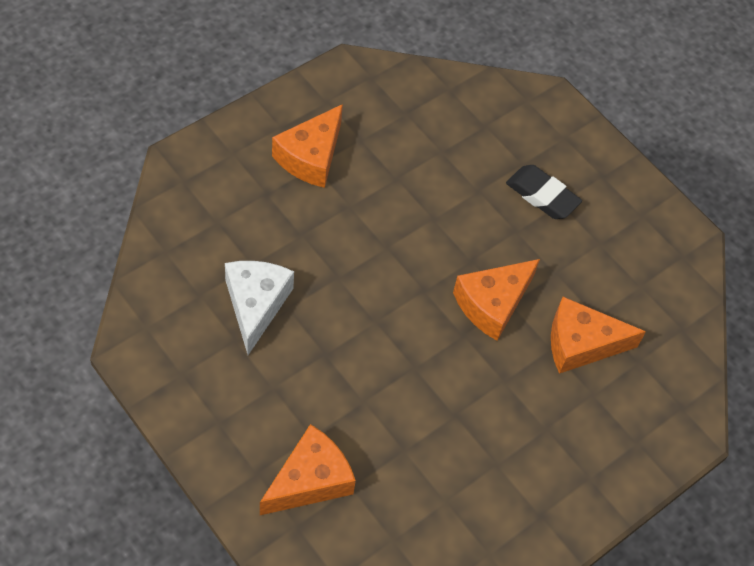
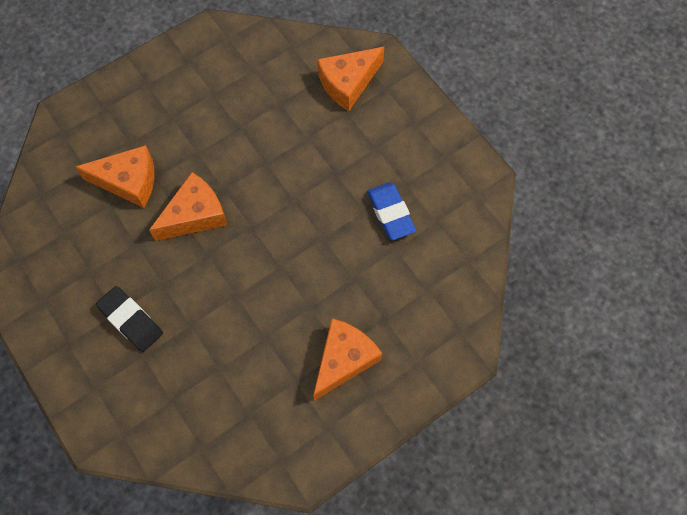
camera: 170 degrees left, 10 degrees up
white cheese [225,261,294,355] -> blue eraser [367,182,416,240]

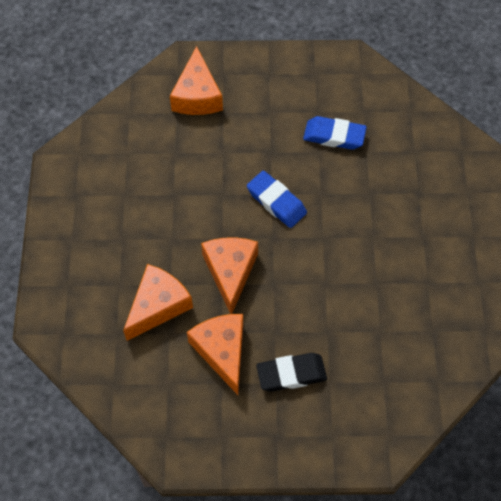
camera: 55 degrees left, 5 degrees down
orange cheese [313,318,382,401] -> orange cheese moved to [187,314,243,395]
none -> blue eraser [247,171,307,228]

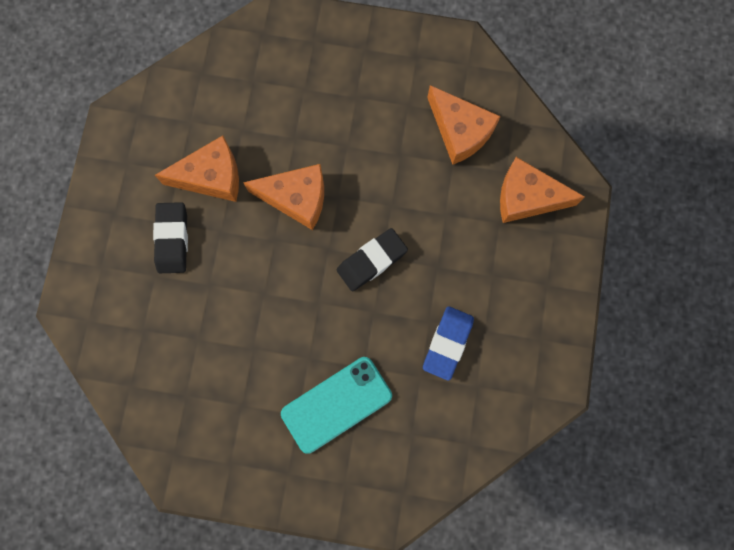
camera: 100 degrees right, 15 degrees up
orange cheese [123,264,193,341] -> orange cheese moved to [427,85,501,165]
blue eraser [247,171,307,228] -> black eraser [337,228,408,291]
none -> turquoise phone [281,357,392,454]

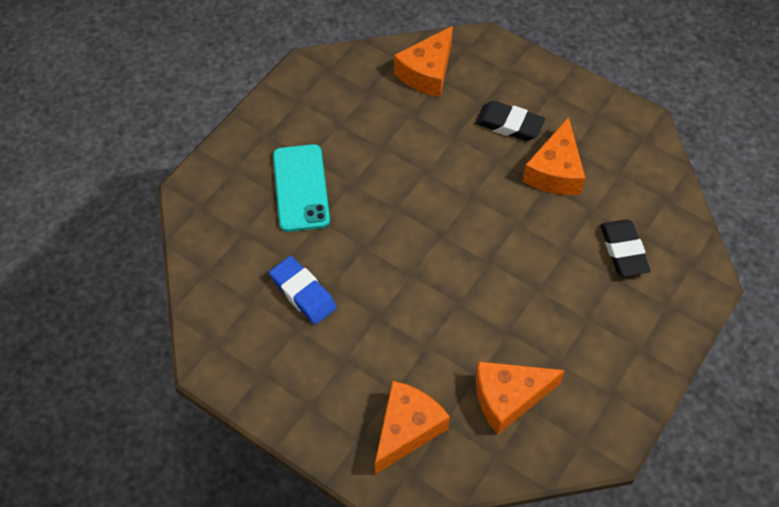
camera: 115 degrees right, 20 degrees down
orange cheese [243,164,324,230] -> orange cheese moved to [394,26,453,97]
black eraser [337,228,408,291] -> black eraser moved to [600,219,650,277]

